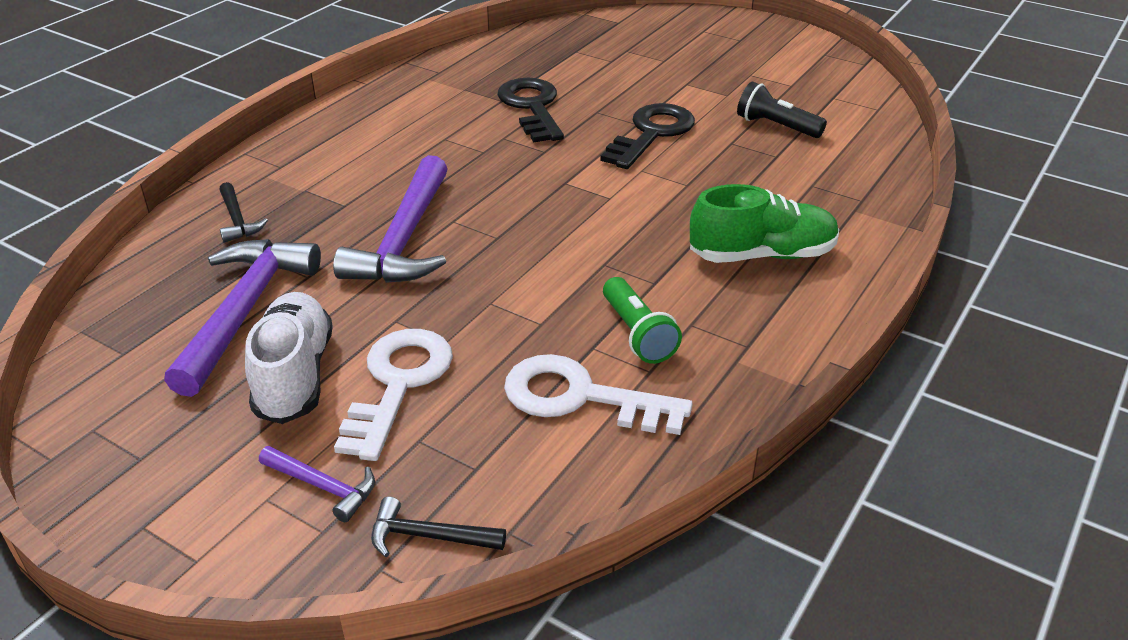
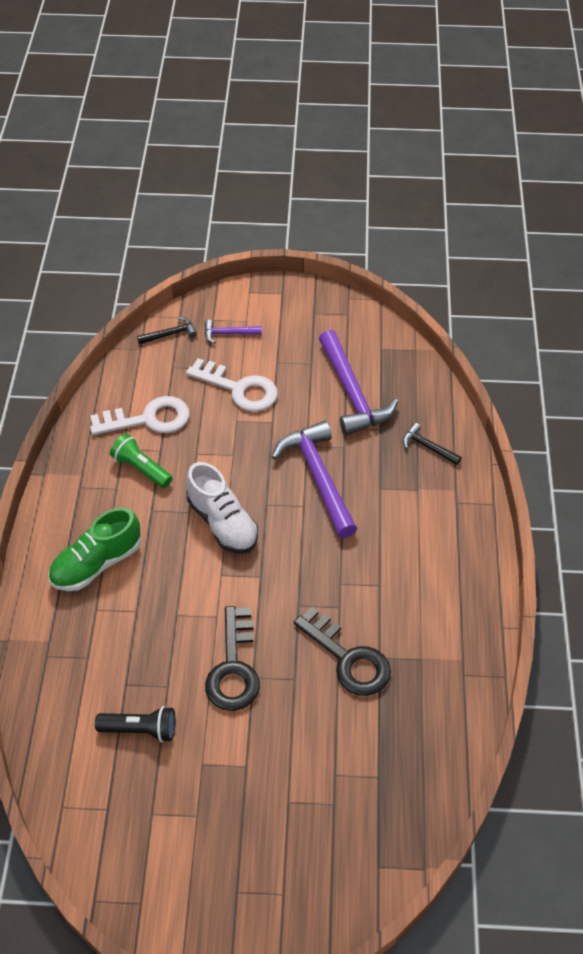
camera: 150 degrees right, 15 degrees up
white shoe [245,292,333,424] -> white shoe moved to [186,462,258,554]
white key [334,329,453,461] -> white key turned 45 degrees counterclockwise [186,358,278,412]

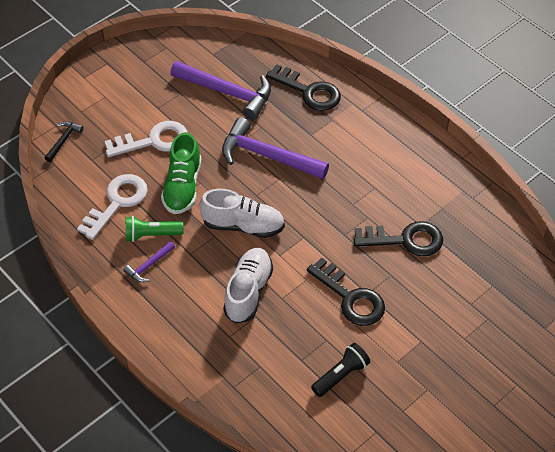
camera: 45 degrees left, 0 degrees up
green shoe [48,507,141,591] -> green shoe moved to [161,132,201,214]
purple hammer [204,320,262,344] -> purple hammer moved to [123,241,175,282]
black hammer [402,423,462,465] -> black key [266,64,341,111]
none -> white shoe [223,248,273,324]

